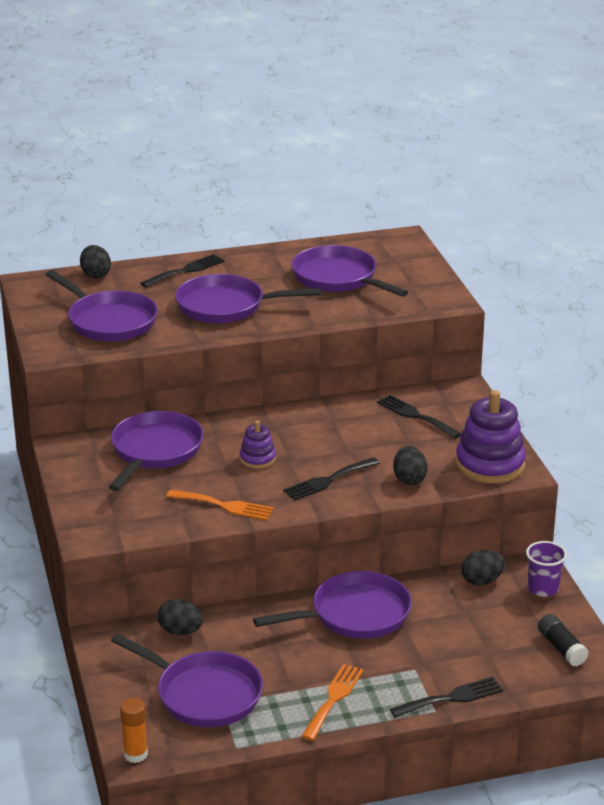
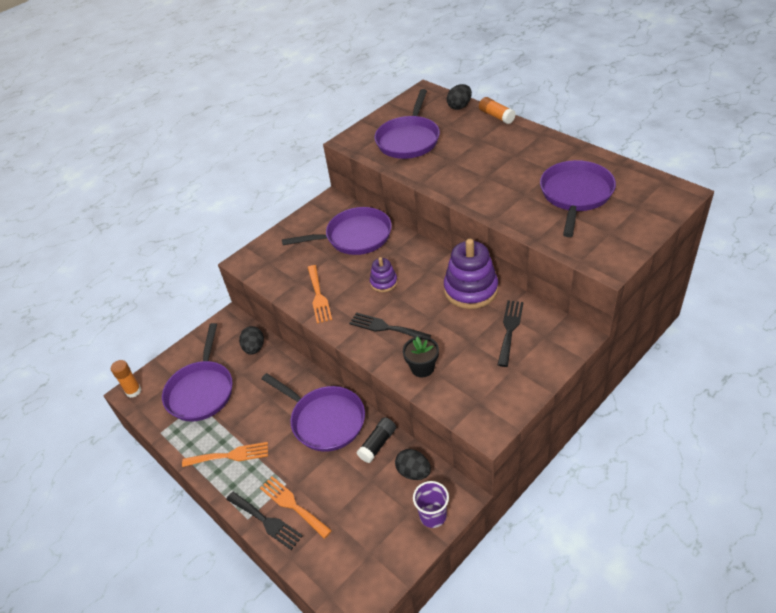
camera: 65 degrees right, 15 degrees up
black fork [140,254,225,288] -> none
purple pan [175,274,321,323] -> none
black egg [393,446,428,485] -> black flower pot [403,336,439,377]
purple stacking toy [456,390,526,483] -> purple stacking toy moved to [444,239,498,309]
black glue stick [538,614,588,666] -> black glue stick moved to [357,417,396,463]
none -> orange fork [260,476,332,539]
none -> orange glue stick [479,97,516,124]

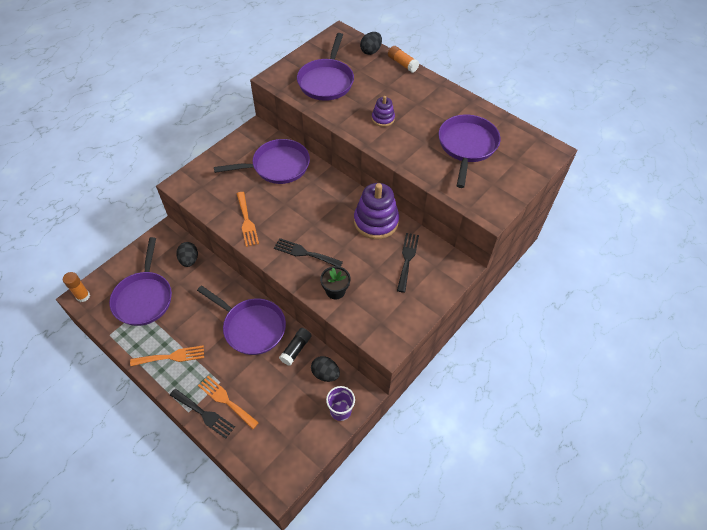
camera: 10 degrees left, 10 degrees up
purple stacking toy [370,257,397,292] -> purple stacking toy moved to [372,96,395,127]

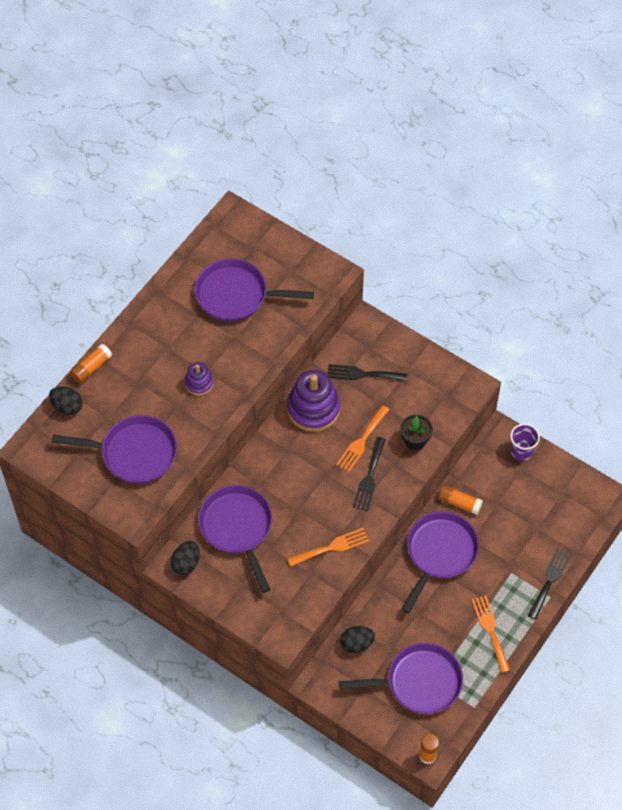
camera: 95 degrees left, 5 degrees up
orange fork [198,376,259,429] -> orange fork moved to [336,405,390,472]
black glue stick [279,328,312,366] -> orange glue stick [438,485,483,515]
black egg [311,356,340,382] -> black egg moved to [171,541,200,575]

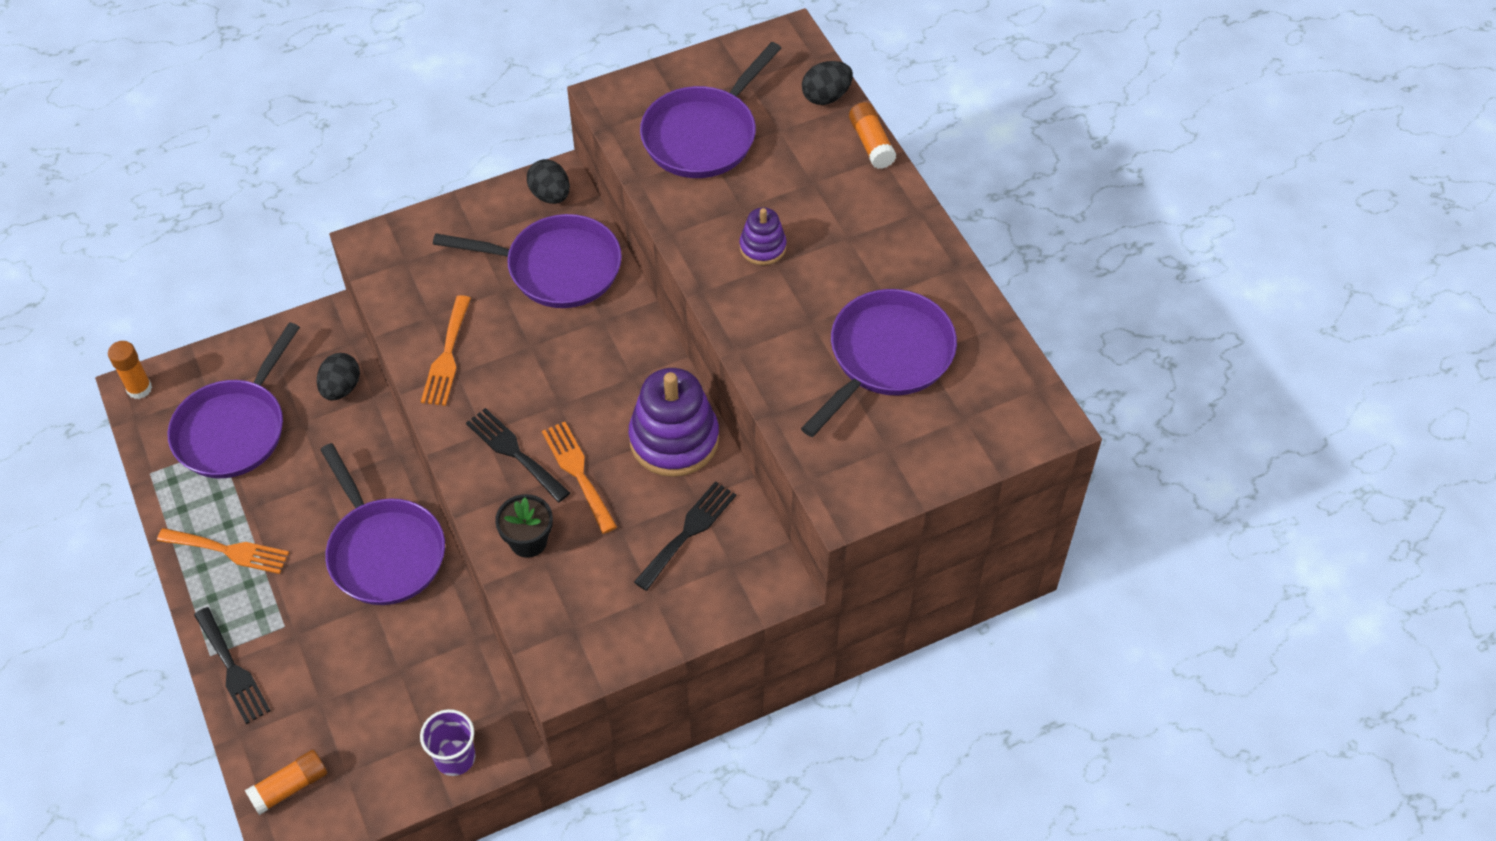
camera: 120 degrees right, 5 degrees down
orange glue stick [438,485,483,515] -> orange glue stick moved to [245,750,327,815]

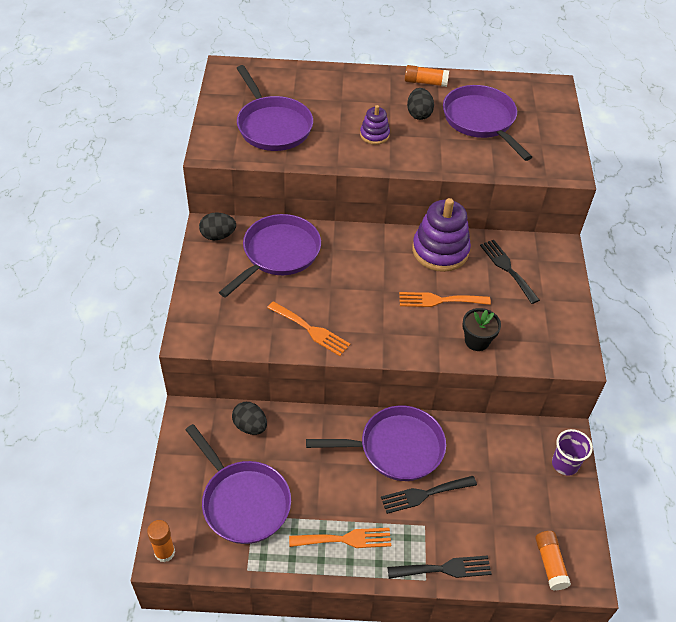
camera: 65 degrees left, 5 degrees down
orange fork [157,528,289,574] -> orange fork turned 45 degrees clockwise [289,528,391,548]
black fork [466,408,570,502] -> black fork moved to [381,476,477,514]
black egg [802,61,853,105] -> black egg moved to [407,88,434,120]
orange glue stick [849,102,896,169] -> orange glue stick moved to [405,65,449,87]

